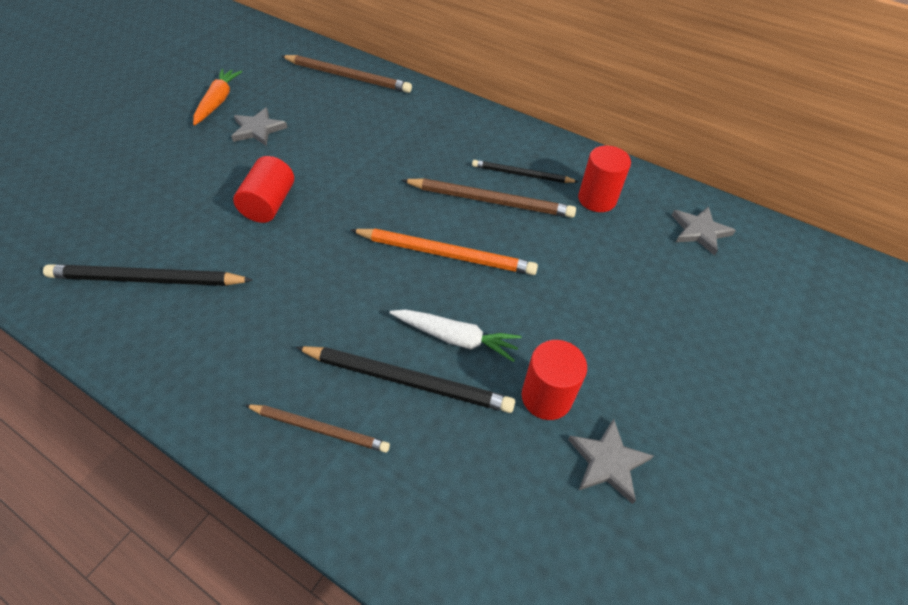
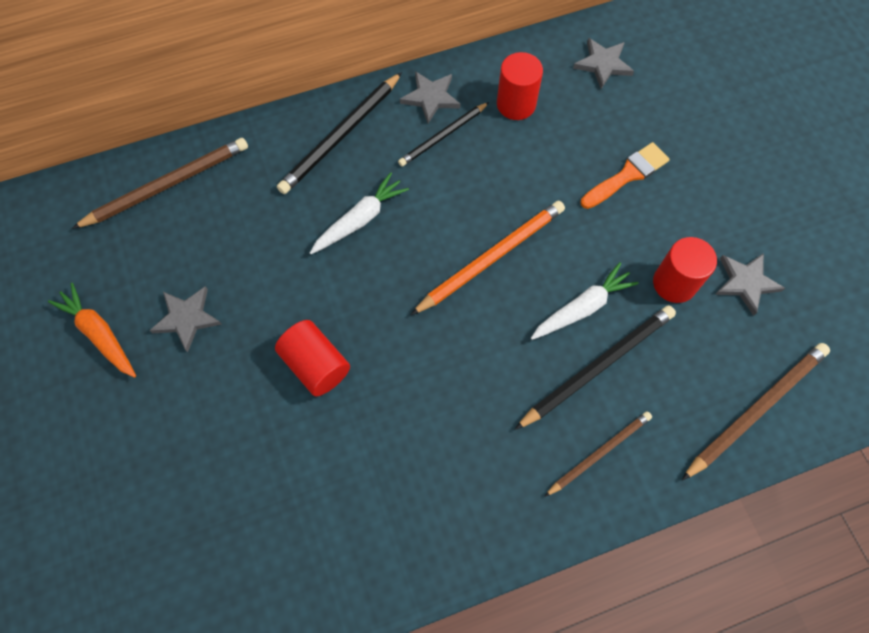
camera: 50 degrees left, 15 degrees up
black pencil [43,264,253,286] -> black pencil moved to [277,72,402,194]
brown pencil [402,178,576,218] -> brown pencil moved to [682,343,830,480]
none -> white carrot [310,172,409,254]
none -> grey star [400,71,460,123]
none -> orange brush [581,142,670,209]

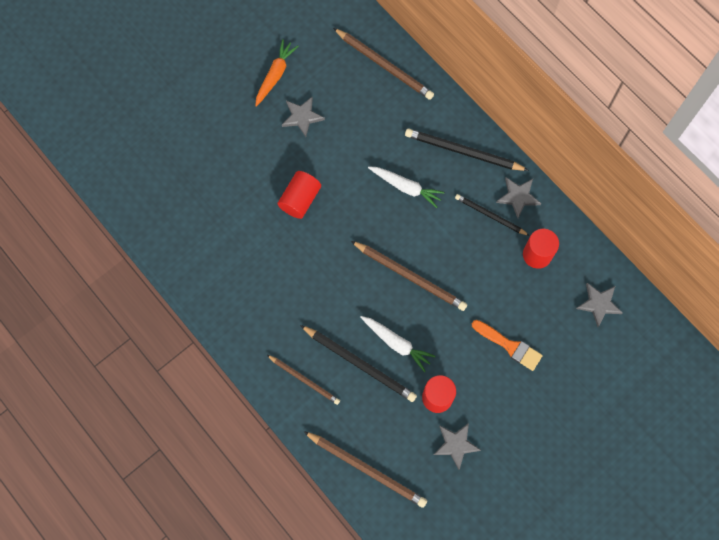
camera: 70 degrees right, 5 degrees up
orange pencil [411,201,565,315] -> brown pencil [351,241,467,311]

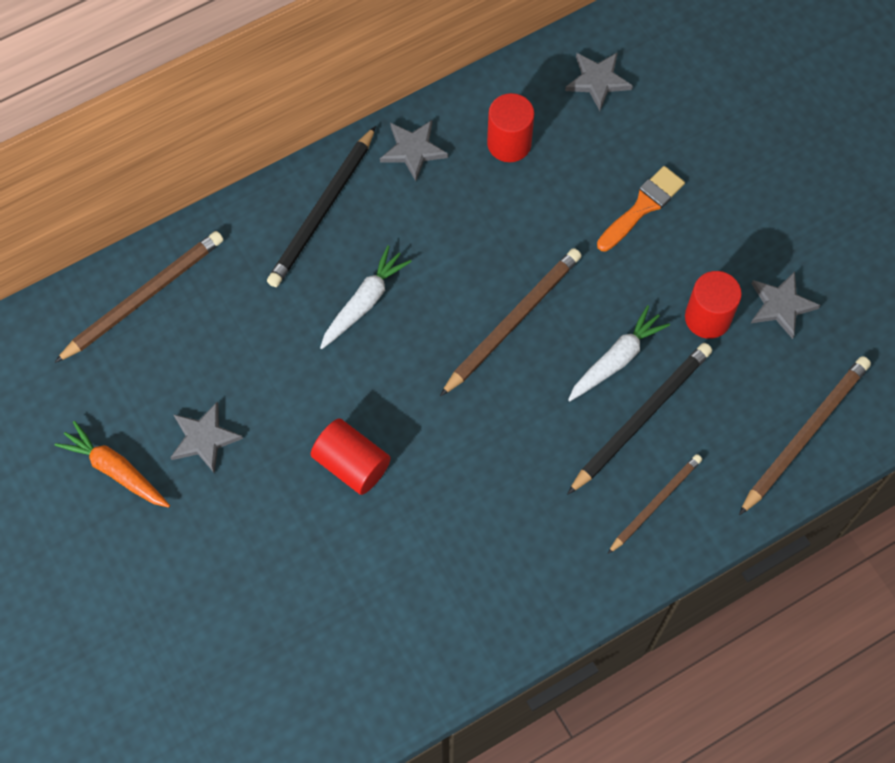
camera: 80 degrees left, 5 degrees down
black pencil [455,194,530,236] -> none

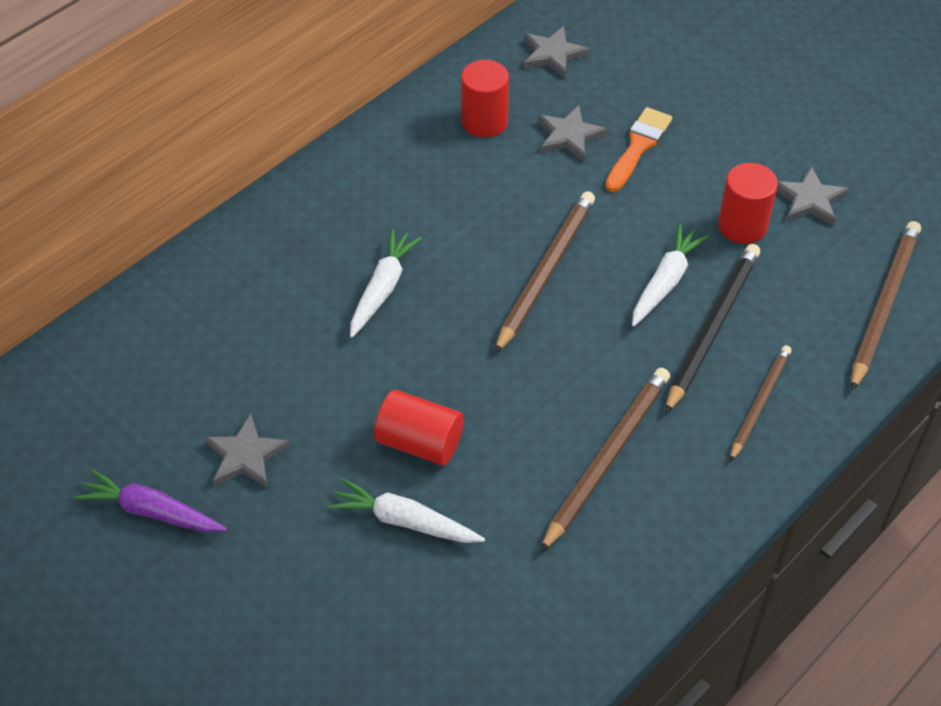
camera: 15 degrees left, 15 degrees down
brown pencil [54,231,223,363] -> brown pencil moved to [540,368,670,553]
orange carrot [55,421,170,508] -> purple carrot [74,469,227,532]
black pencil [267,126,376,287] -> none
grey star [380,120,448,181] -> grey star moved to [538,105,608,161]
none -> white carrot [328,478,485,543]

